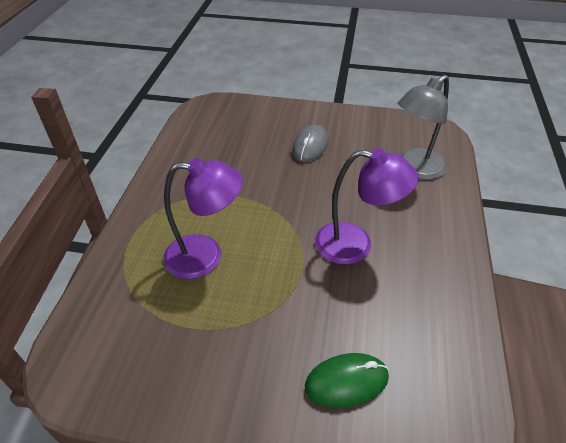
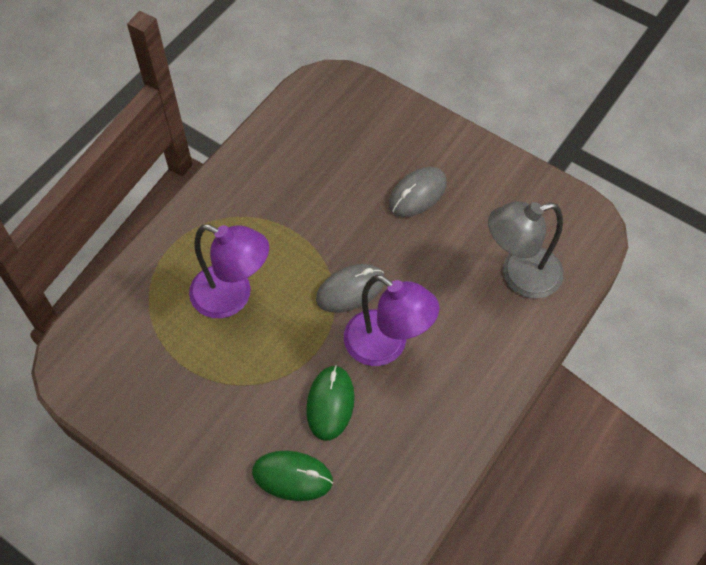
camera: 25 degrees right, 15 degrees up
none -> green mouse [306,365,355,441]
none -> grey mouse [316,264,384,313]

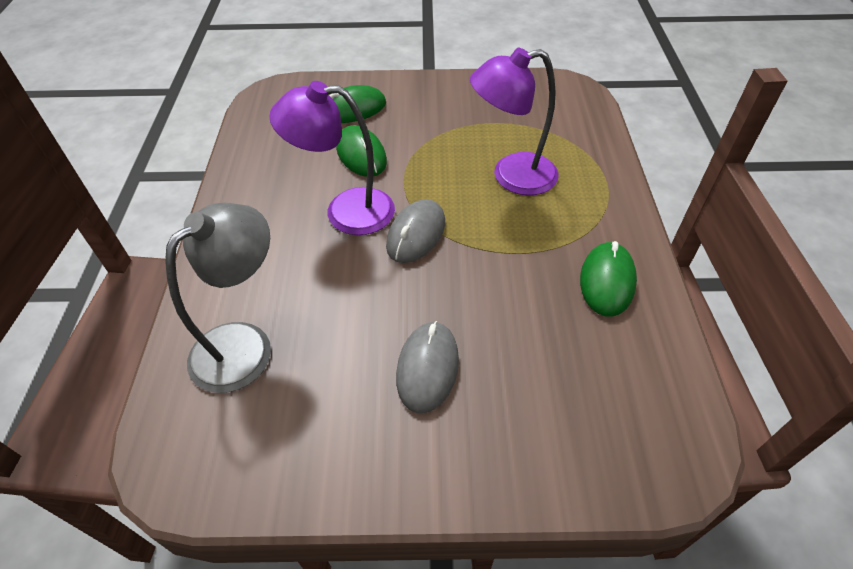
camera: 145 degrees right, 10 degrees down
none -> green mouse [580,241,637,317]

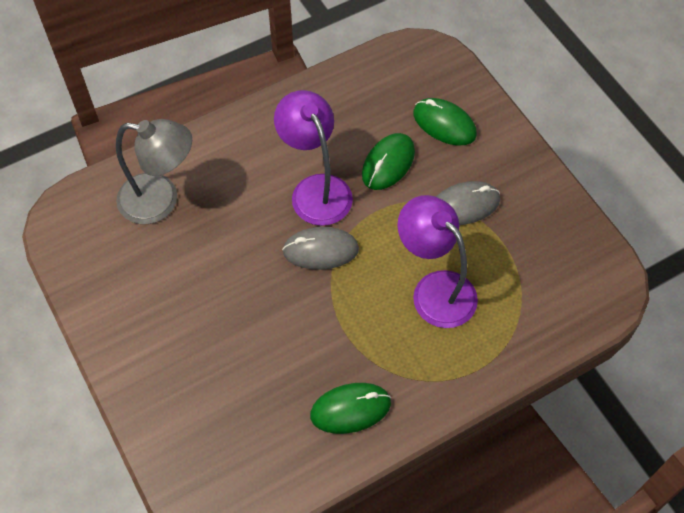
camera: 60 degrees right, 10 degrees up
grey mouse [396,321,459,413] -> grey mouse moved to [436,181,500,225]

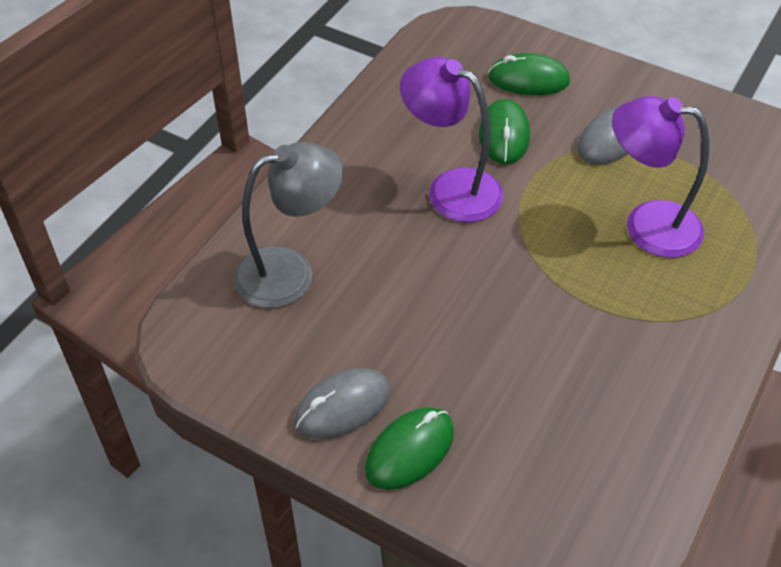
camera: 30 degrees left, 10 degrees down
grey mouse [282,227,359,270] -> grey mouse moved to [294,368,390,439]
green mouse [310,383,391,434] -> green mouse moved to [365,407,454,490]

